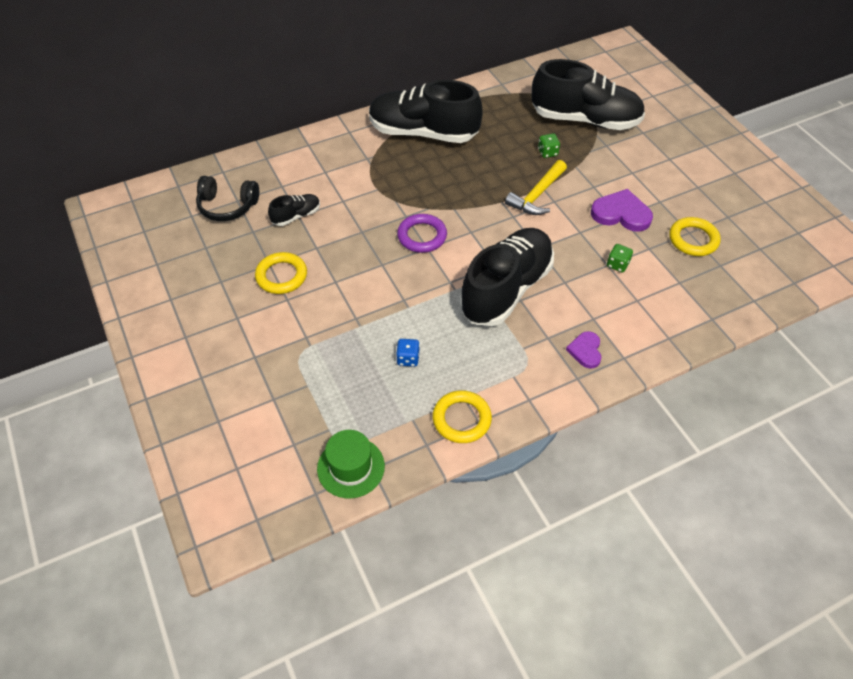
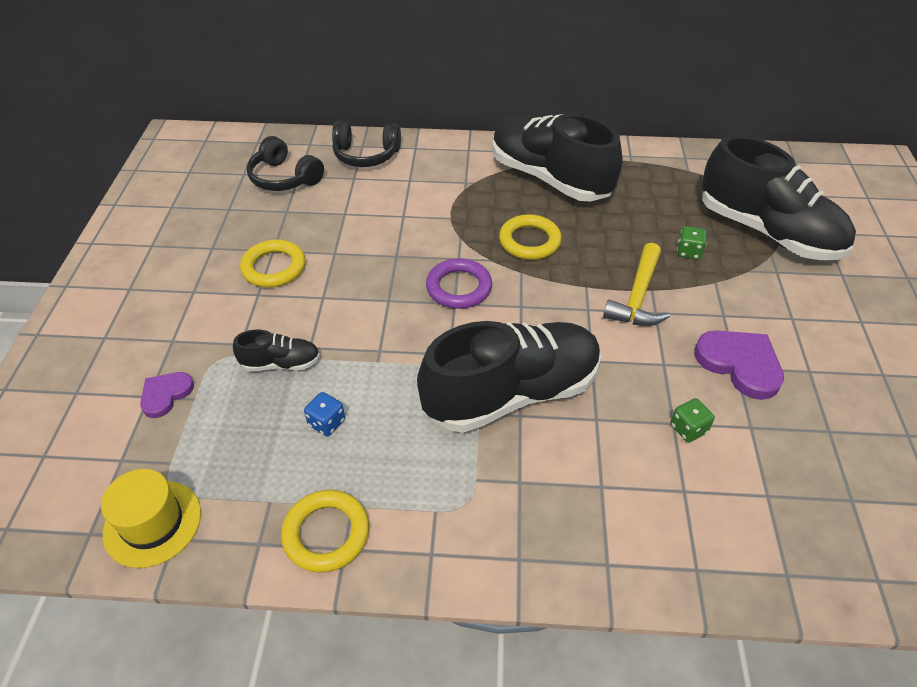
camera: 30 degrees right, 5 degrees down
black shoe [268,194,320,226] -> black shoe moved to [233,330,320,371]
green hat [317,430,385,498] -> yellow hat [101,469,201,568]
yellow hammer [505,160,567,215] -> yellow hammer turned 45 degrees counterclockwise [603,243,670,326]
purple heart [566,331,601,369] -> purple heart moved to [140,372,194,418]
yellow ring [669,217,721,256] -> yellow ring moved to [499,214,562,260]
none -> black headphones [332,121,401,167]

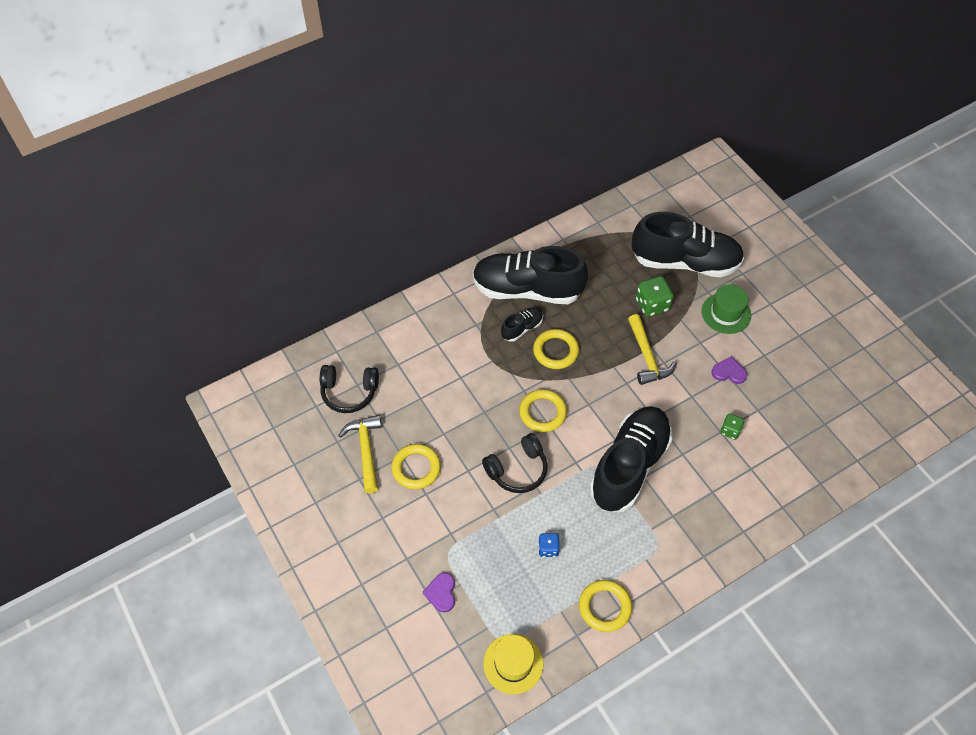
camera: 35 degrees left, 10 degrees up
black shoe [233,330,320,371] -> black shoe moved to [501,308,543,342]
black headphones [332,121,401,167] -> black headphones moved to [482,433,548,493]
purple ring [426,258,492,309] -> yellow ring [519,389,567,432]
green dice [677,226,707,259] -> green dice [636,276,674,317], size x1.68
purple heart [694,330,784,400] -> purple heart [711,356,747,384], size x0.60
none -> yellow hammer [338,415,382,493]
none -> green hat [702,284,751,334]

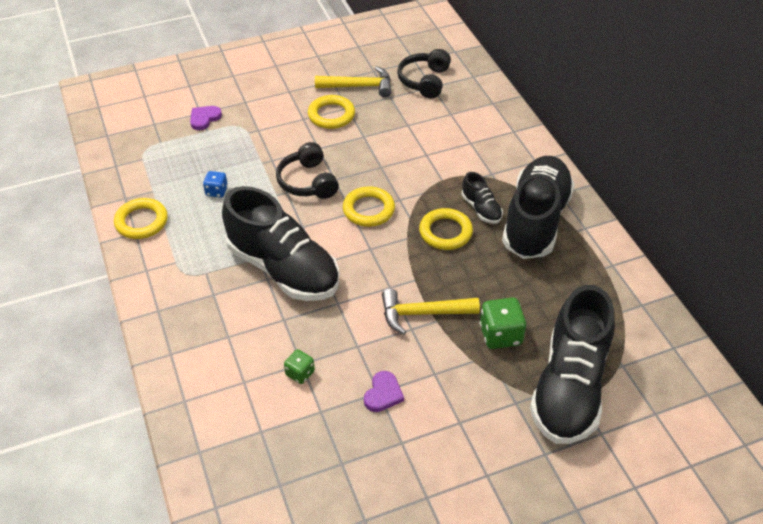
camera: 100 degrees right, 10 degrees down
purple heart [423,573,455,613] -> purple heart turned 60 degrees counterclockwise [190,106,222,130]
yellow hat [483,634,543,694] -> none
green hat [702,284,751,334] -> none

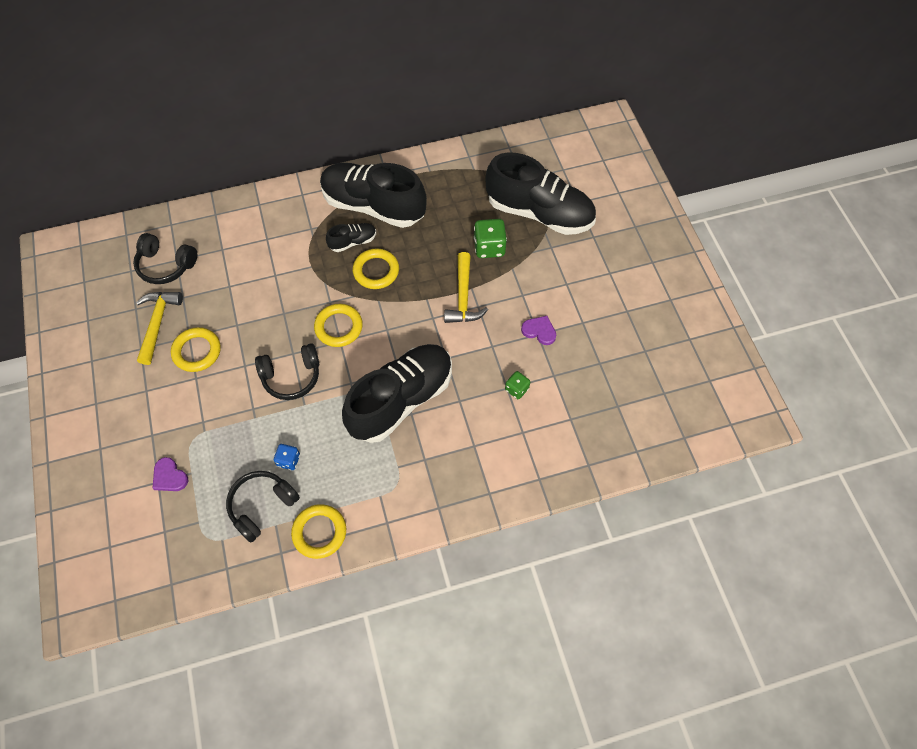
camera: 85 degrees left, 15 degrees up
none -> black headphones [226,471,300,543]

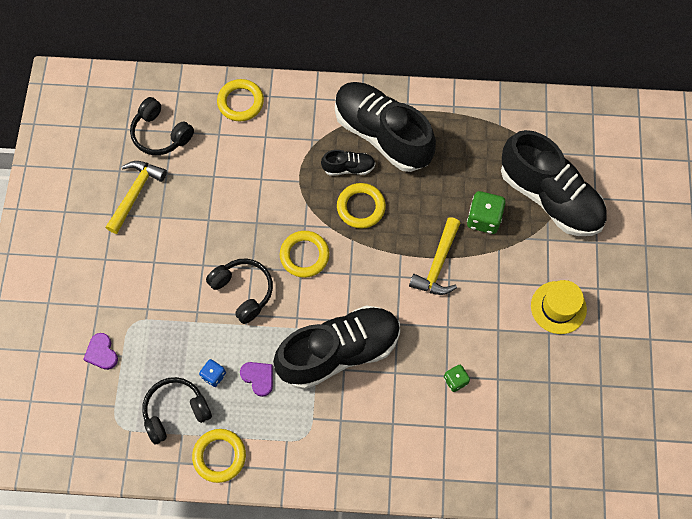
camera: 20 degrees right, 5 degrees up
yellow ring [171,327,221,372] -> yellow ring moved to [217,79,264,121]
black headphones [255,343,319,400] -> black headphones turned 135 degrees counterclockwise [206,258,273,324]
purple heart [521,316,556,345] -> purple heart moved to [240,362,273,397]
none -> yellow hat [531,280,587,334]

